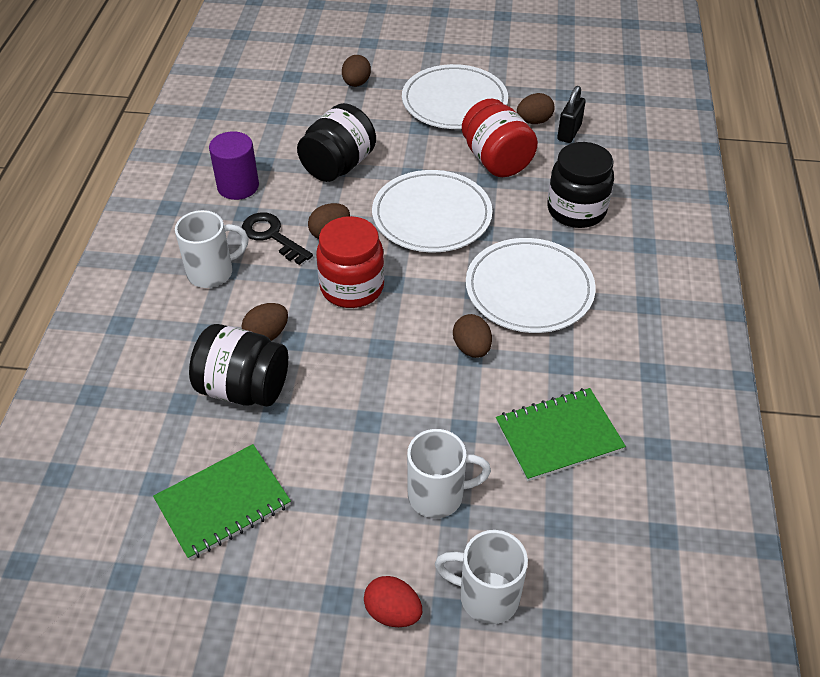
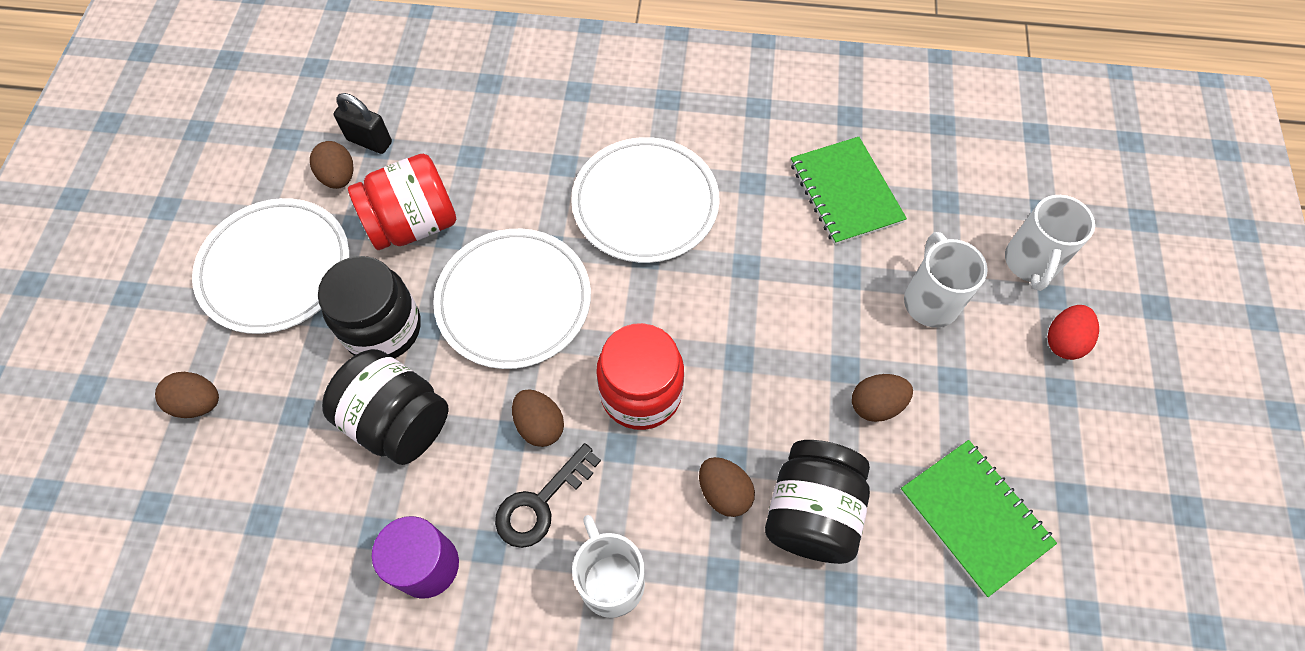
camera: 90 degrees left, 15 degrees up
brown egg [453,314,492,358] -> brown egg moved to [852,374,913,422]
black jar [547,142,614,228] -> black jar moved to [318,256,421,358]

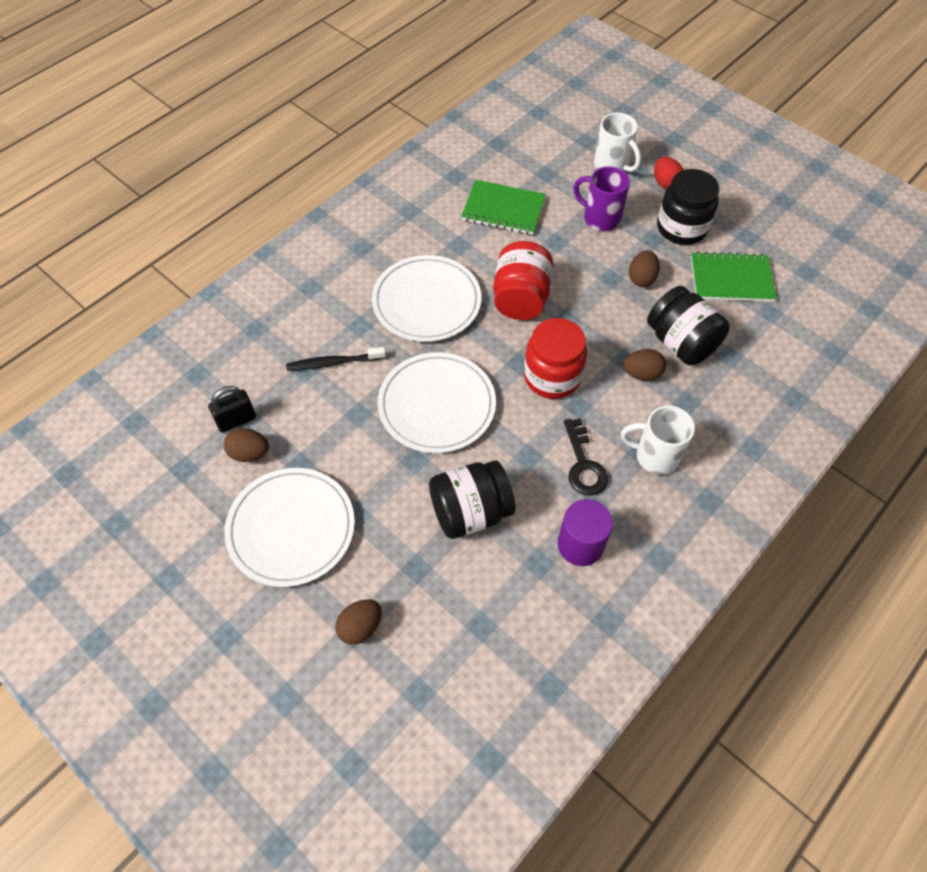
camera: 55 degrees left, 5 degrees down
black jar [318,256,421,358] -> black jar moved to [657,169,720,245]
red jar [348,154,456,250] -> red jar moved to [493,241,553,320]
brown egg [512,389,564,447] -> none
white mug [904,232,988,328] -> purple mug [573,166,630,231]
none -> black toothbrush [286,347,386,371]

